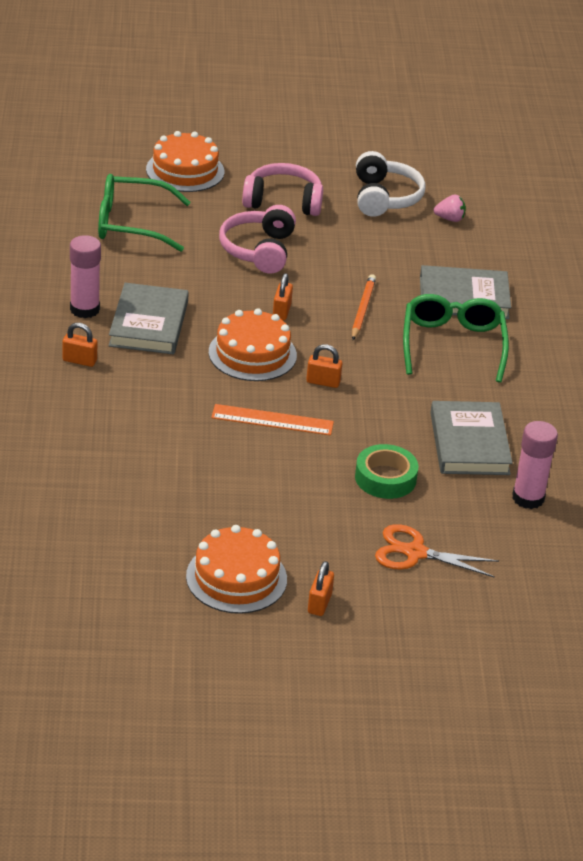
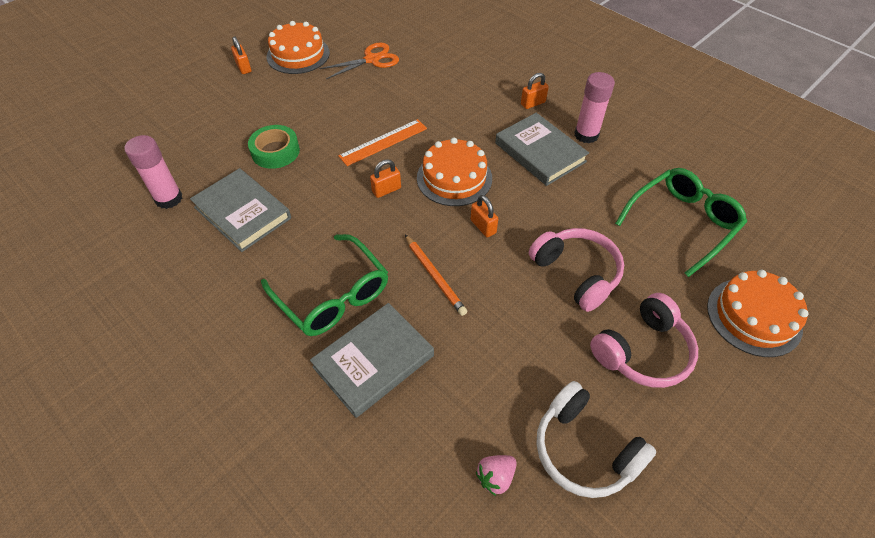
camera: 140 degrees right, 15 degrees up
orange scissors [375,524,499,578] -> orange scissors moved to [319,42,399,79]

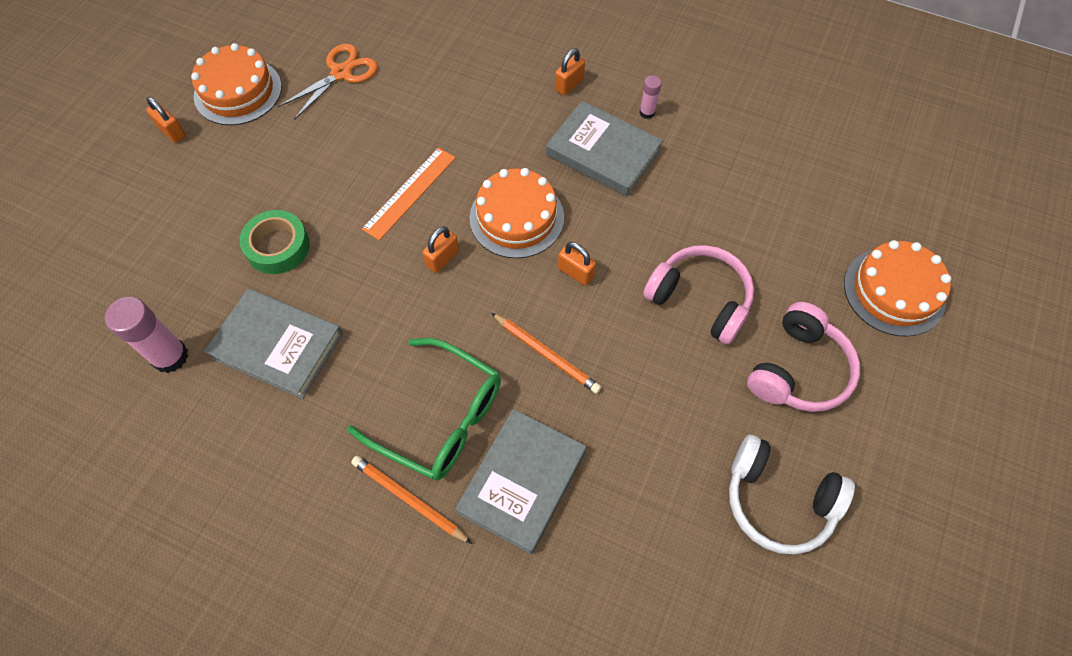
camera: 20 degrees left, 10 degrees up
pink strawberry [476,455,517,496] -> none
pink glue stick [574,72,615,143] -> pink glue stick [639,75,662,119], size x0.53
green glasses [615,168,747,277] -> none
none -> orange pencil [351,456,472,544]

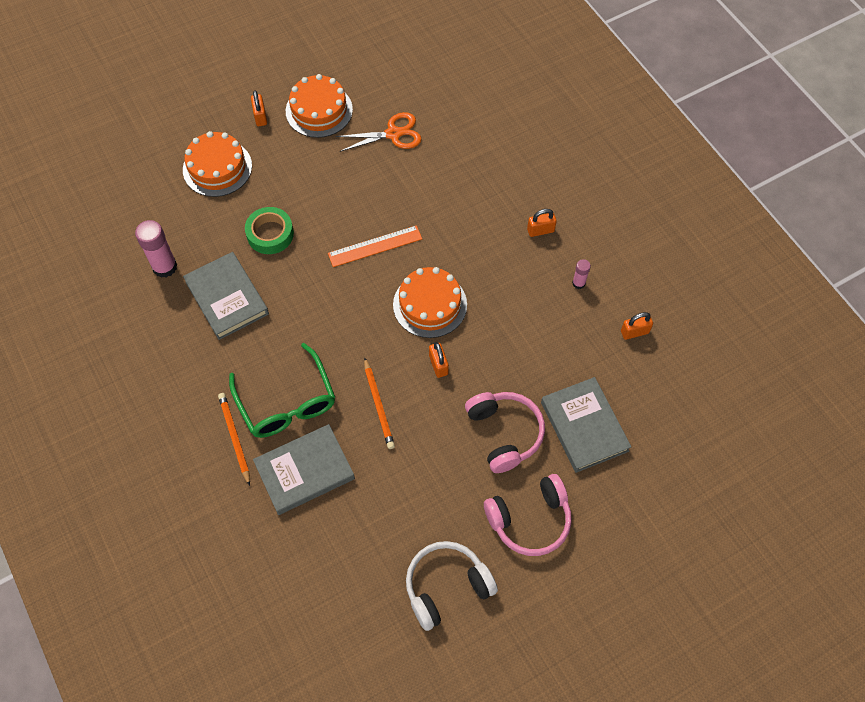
camera: 35 degrees right, 0 degrees up
orange padlock [423,226,459,273] -> orange padlock moved to [621,312,653,340]
grey book [546,101,663,196] -> grey book moved to [541,377,631,473]
white headphones [729,435,855,554] -> white headphones turned 90 degrees clockwise [406,541,498,631]
orange cake [844,240,951,337] -> orange cake moved to [183,131,252,197]

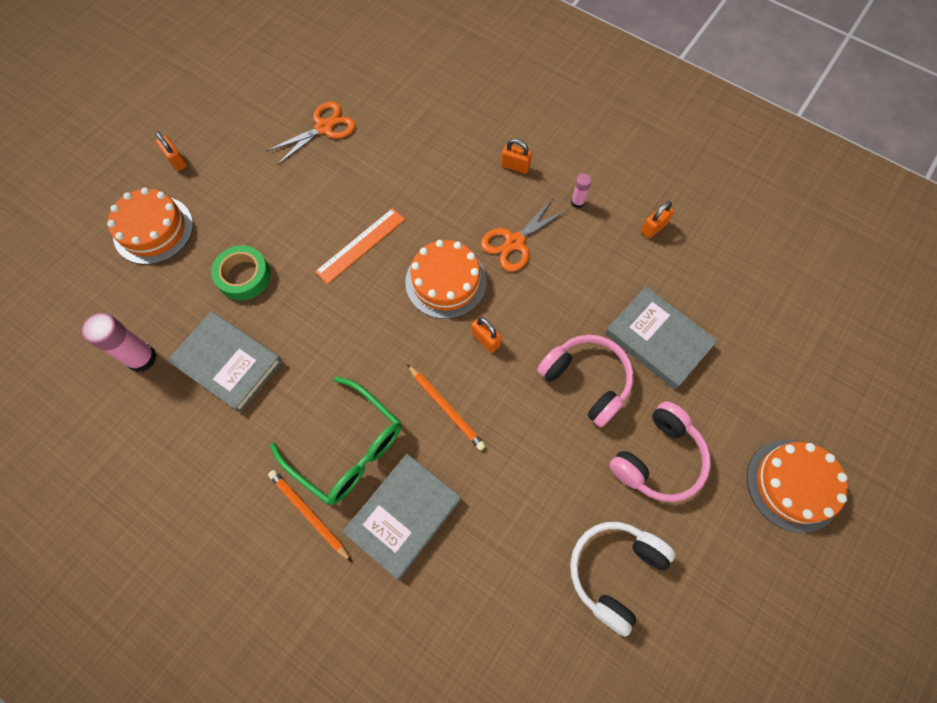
camera: 25 degrees left, 5 degrees up
orange cake [286,74,353,138] -> orange cake moved to [747,440,848,533]
orange padlock [527,209,557,237] -> orange padlock turned 60 degrees clockwise [501,139,532,174]
none -> orange scissors [481,197,569,271]

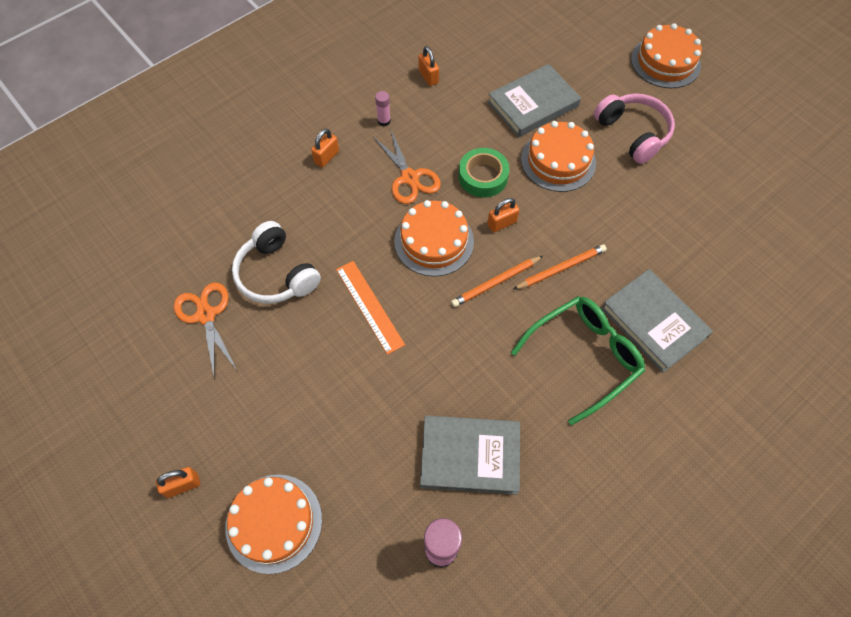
camera: 75 degrees left, 5 degrees down
grey book [167,311,282,413] -> grey book turned 45 degrees clockwise [420,416,520,495]
green tape [211,245,271,300] -> green tape moved to [459,148,509,197]
orange pencil [268,470,352,562] -> orange pencil moved to [451,256,543,307]
pink headphones [537,335,634,427] -> orange cake [521,121,596,192]
white headphones [570,522,675,637] -> white headphones moved to [232,221,321,304]

